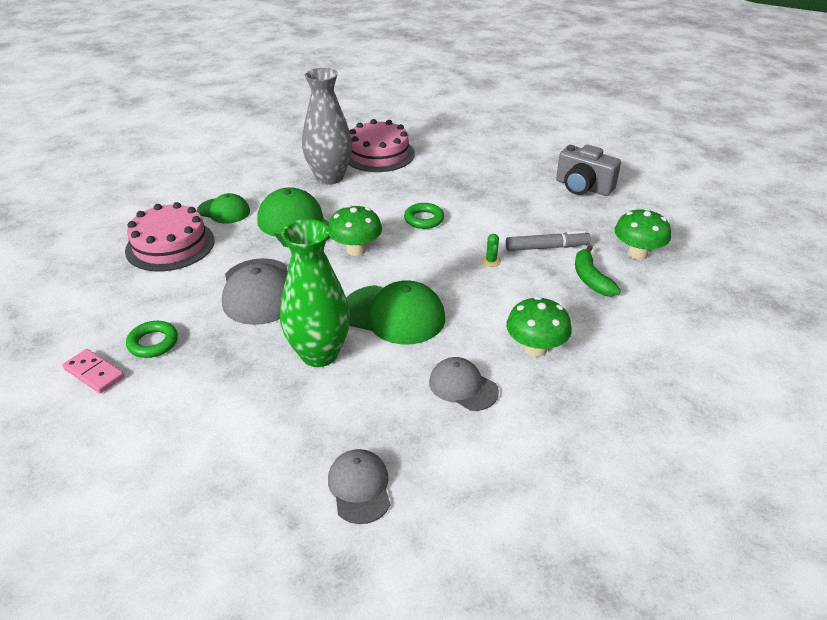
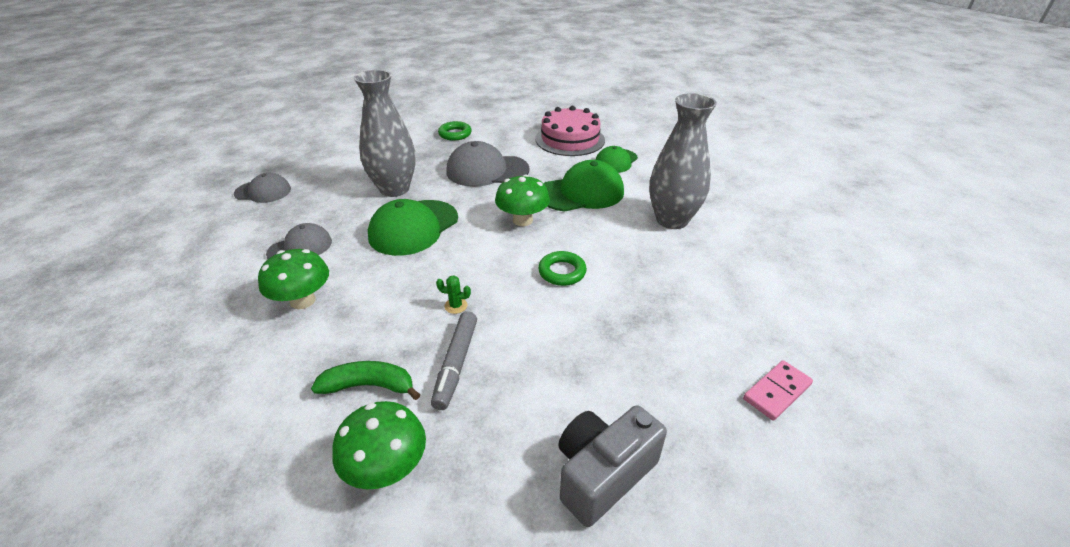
camera: 105 degrees right, 0 degrees up
pink domino [62,349,124,393] -> pink domino moved to [743,360,813,421]
green vase [280,219,350,367] -> grey vase [354,70,416,197]
pink cake [348,119,415,172] -> none

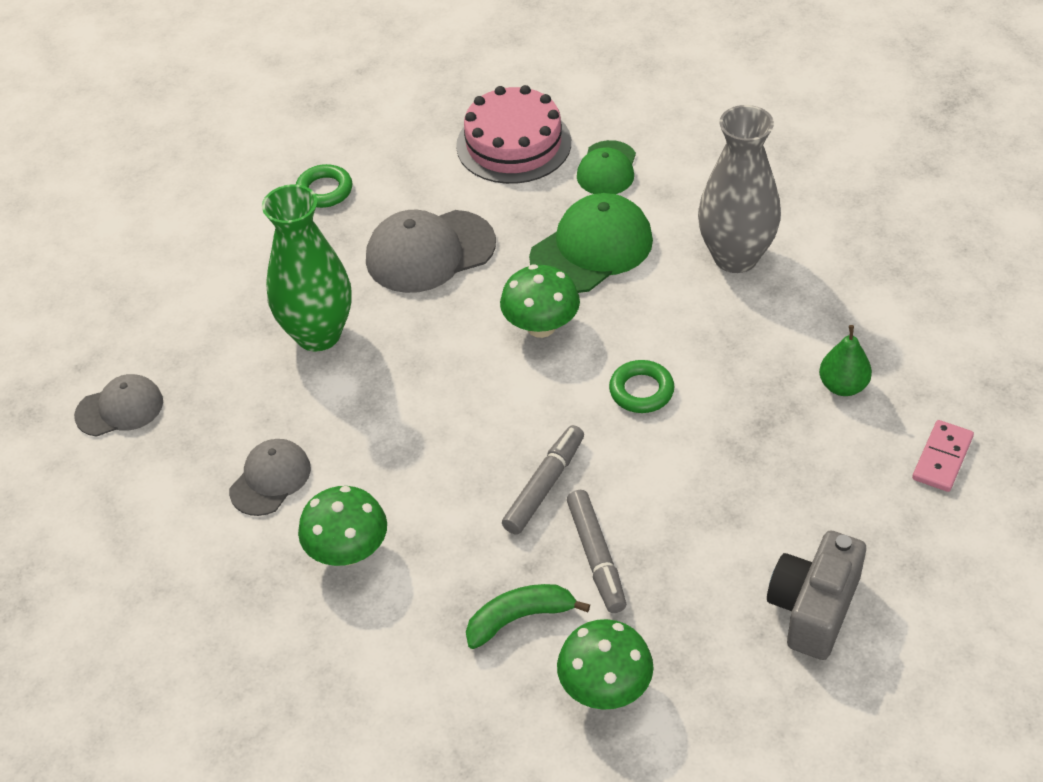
camera: 20 degrees left, 10 degrees up
grey vase [354,70,416,197] -> green vase [262,184,352,351]
green cap [368,199,458,256] -> none
green cactus [436,275,471,314] -> grey marker [502,425,584,534]
none -> green pear [819,325,872,396]

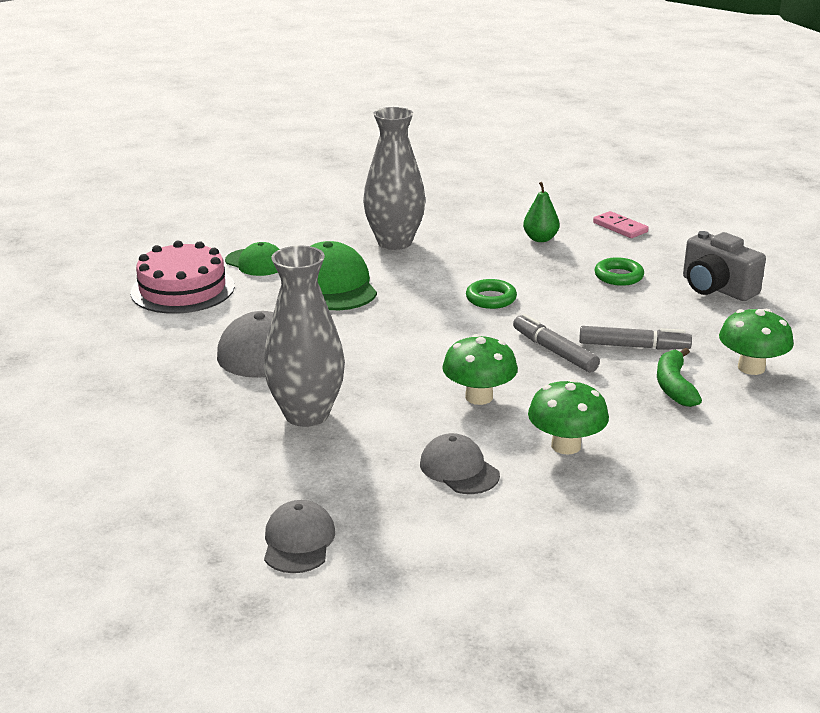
camera: 70 degrees left, 20 degrees down
green vase [262,184,352,351] -> grey vase [263,246,345,427]
green ring [296,164,352,208] -> green ring moved to [594,257,644,286]
green mushroom [500,264,580,338] -> green mushroom moved to [442,334,518,405]

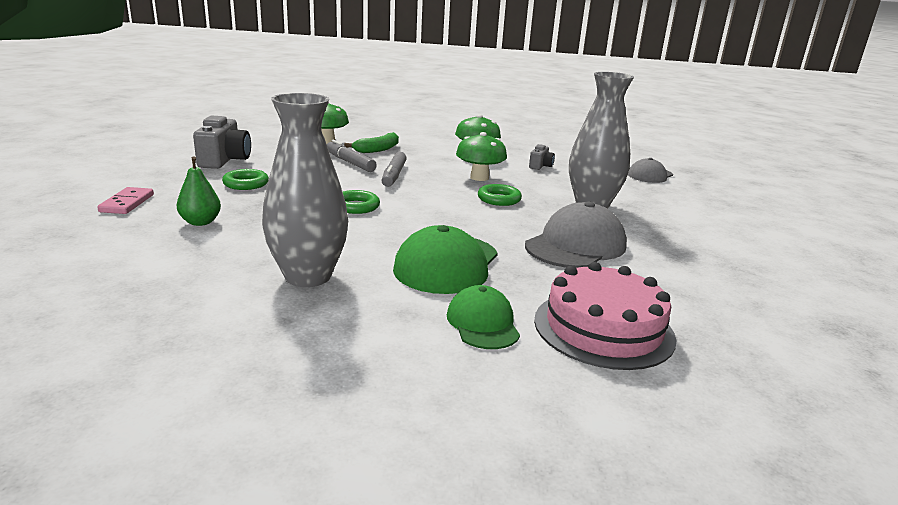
camera: 140 degrees left, 5 degrees down
grey cap [420,433,500,494] -> grey camera [529,144,555,170]
none -> green ring [478,184,522,206]

